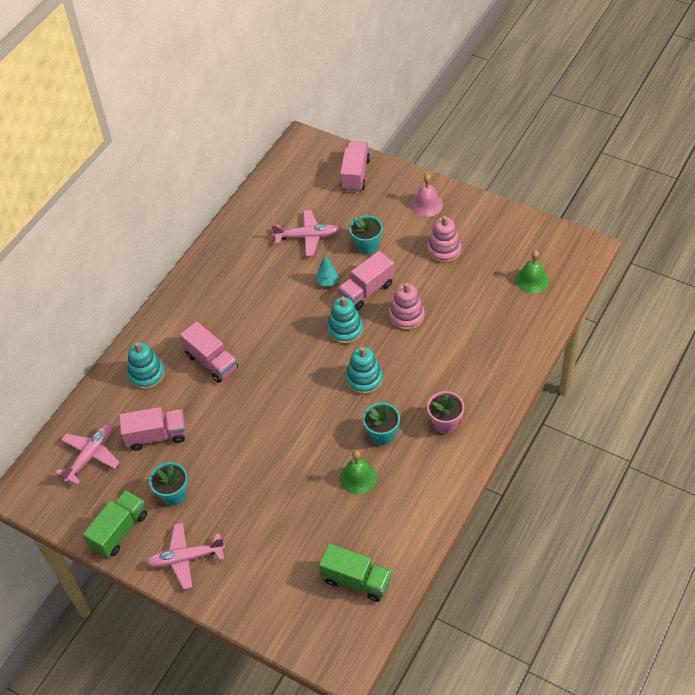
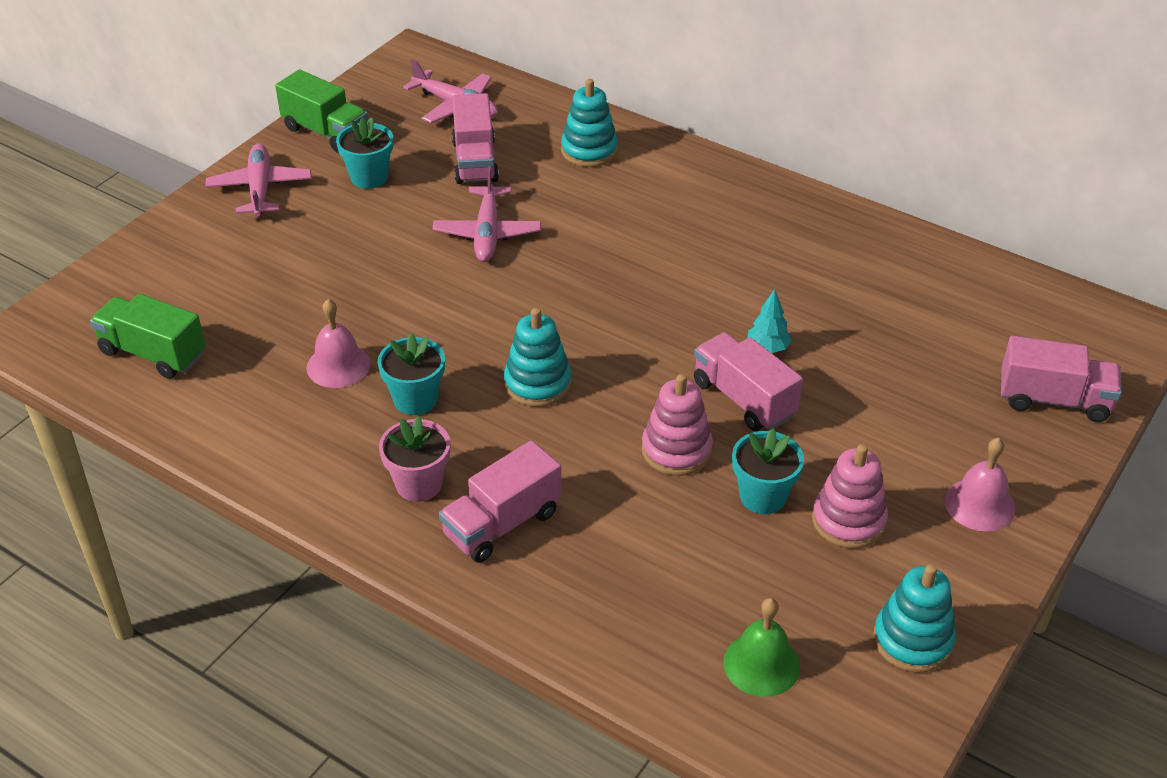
camera: 90 degrees right, 10 degrees down
pink truck [180,321,238,383] -> pink truck moved to [439,440,562,563]
pink plane [271,210,340,256] -> pink plane moved to [432,167,541,262]
green truck [319,543,392,602] -> green truck turned 90 degrees clockwise [90,294,206,379]
turquoise stacking toy [327,296,363,344] -> turquoise stacking toy moved to [873,564,956,672]
green bell [340,450,377,494] -> pink bell [307,299,371,388]
turquoise flower pot [349,215,383,254] -> turquoise flower pot moved to [732,429,804,514]

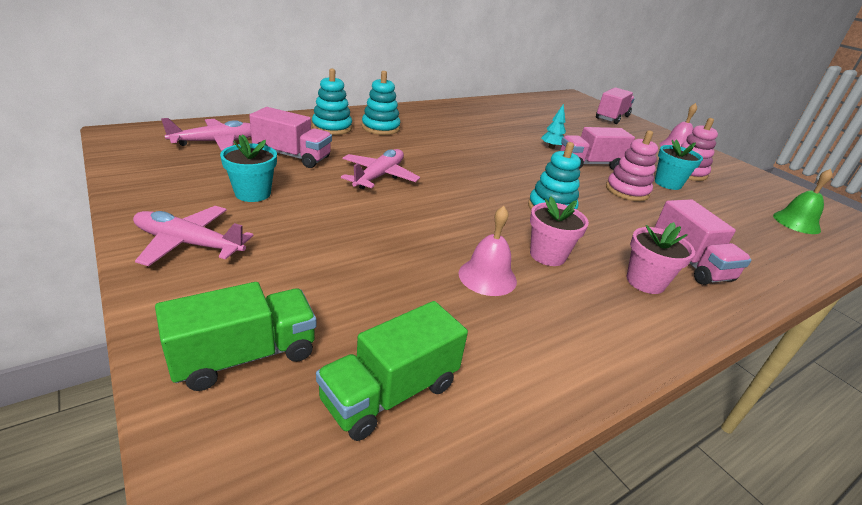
camera: 70 degrees left, 10 degrees down
green truck [275,69,368,153] -> green truck moved to [155,282,317,391]
turquoise flower pot [378,333,445,415] -> pink flower pot [530,196,589,266]
pink plane [432,167,541,262] -> pink plane turned 90 degrees counterclockwise [341,149,420,189]
turquoise stacking toy [873,564,956,672] -> turquoise stacking toy moved to [362,71,401,135]

